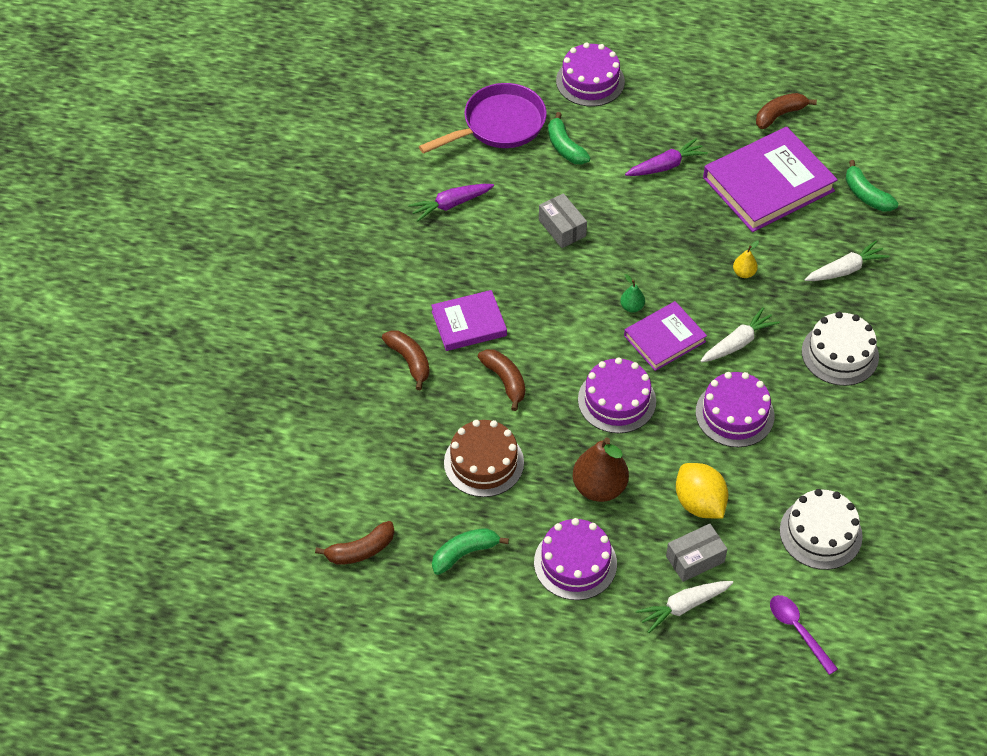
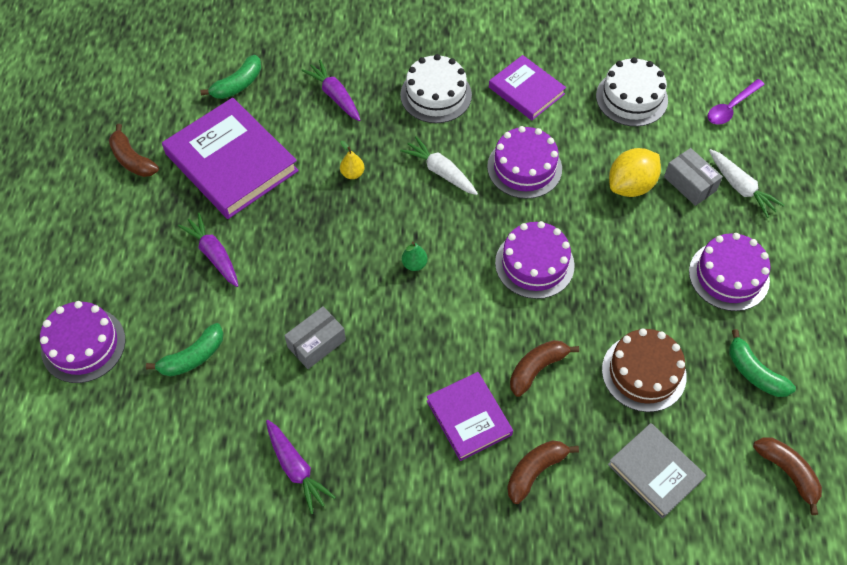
camera: 100 degrees left, 5 degrees up
purple pan [419,83,547,154] -> none
brown pear [573,437,629,502] -> none
purple book [624,301,707,371] -> purple book moved to [489,55,566,120]
white carrot [805,240,889,281] -> purple carrot [302,60,360,121]
none -> grey book [608,423,706,519]

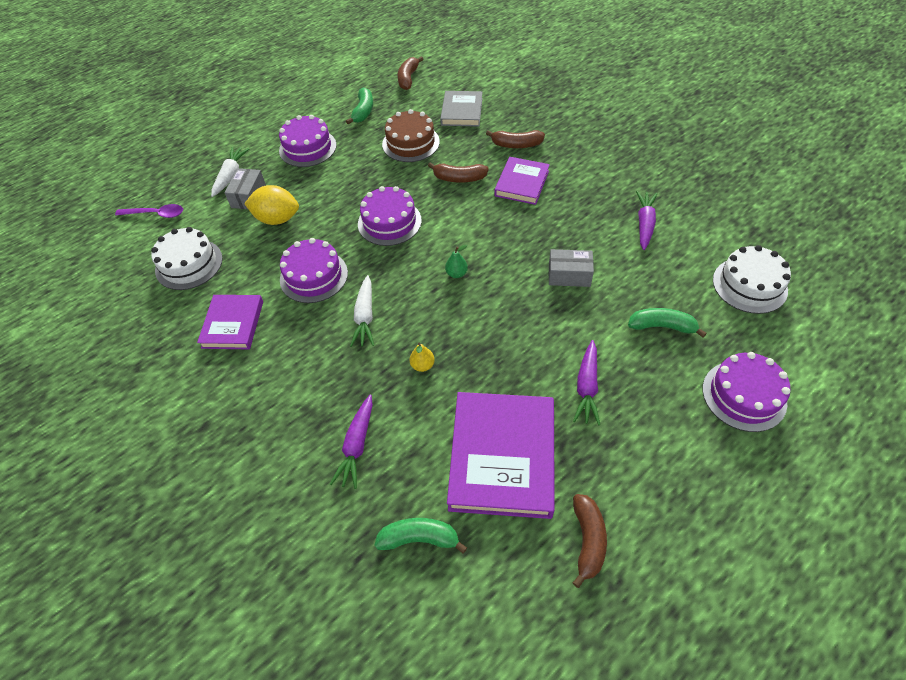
camera: 130 degrees left, 5 degrees down
white cake [400,54,472,123] -> white cake moved to [713,245,791,314]

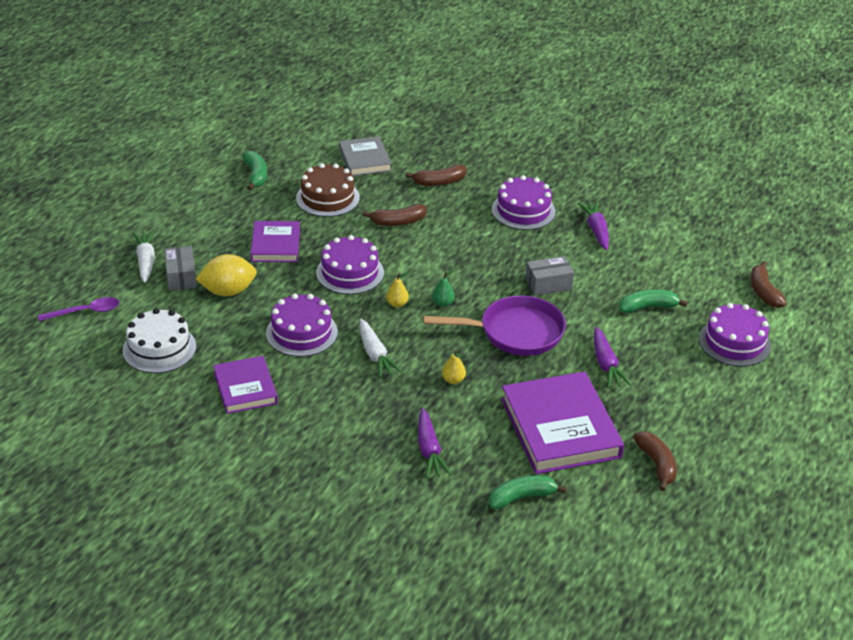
camera: 25 degrees left, 15 degrees down
purple cake [279,115,336,167] -> purple cake moved to [492,175,556,230]
brown banana [398,56,424,90] -> brown banana moved to [750,261,786,308]
purple book [494,157,550,205] -> purple book moved to [250,221,300,262]
white cake [713,245,791,314] -> none
none -> yellow pear [386,272,410,308]
none -> purple pan [423,295,566,356]

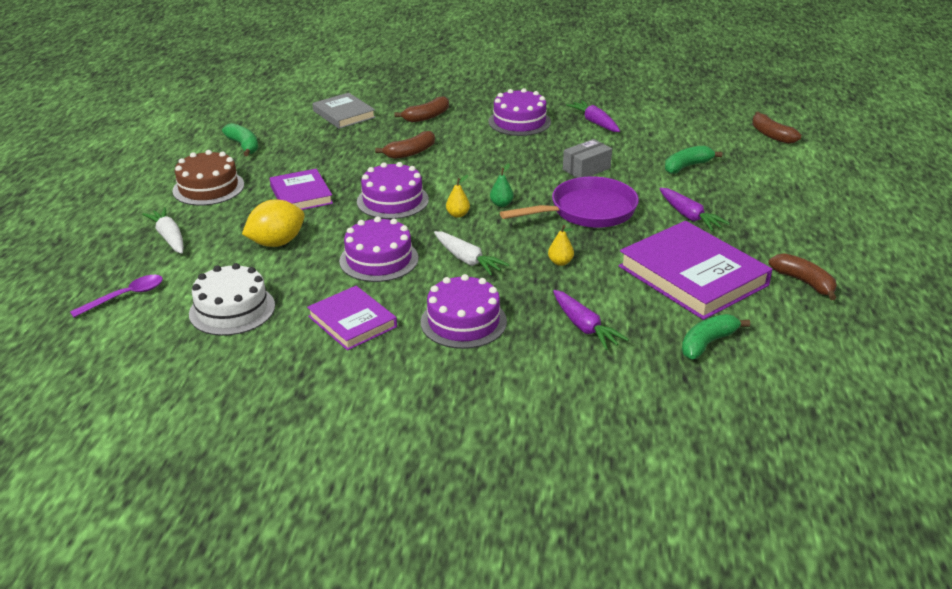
camera: 20 degrees left, 5 degrees down
grey box [164,246,197,291] -> none
brown cake [296,163,360,217] -> brown cake moved to [173,150,244,206]
purple cake [699,303,771,366] -> purple cake moved to [421,274,507,349]

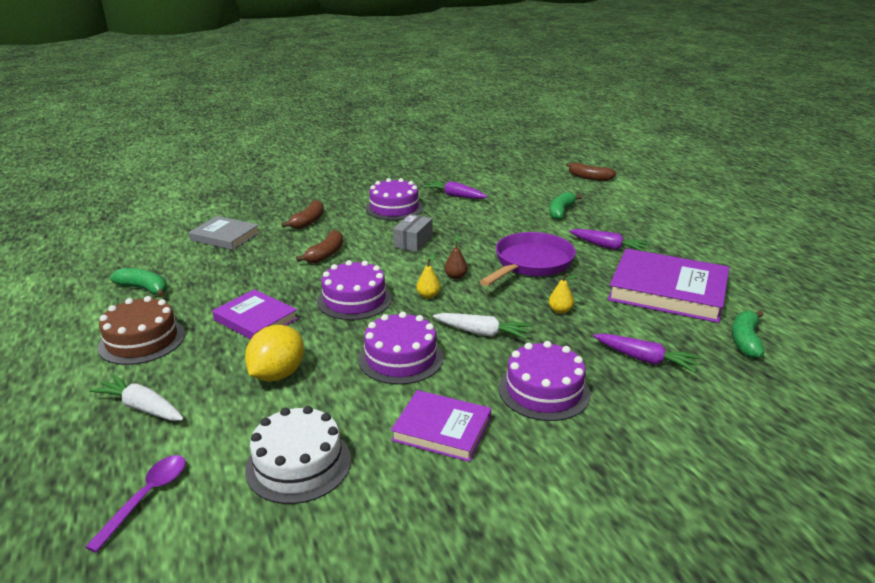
camera: 30 degrees left, 5 degrees down
green pear [490,164,514,207] -> brown pear [444,236,467,279]
grey box [563,139,612,178] -> grey box moved to [393,214,433,252]
brown banana [769,253,837,300] -> none

